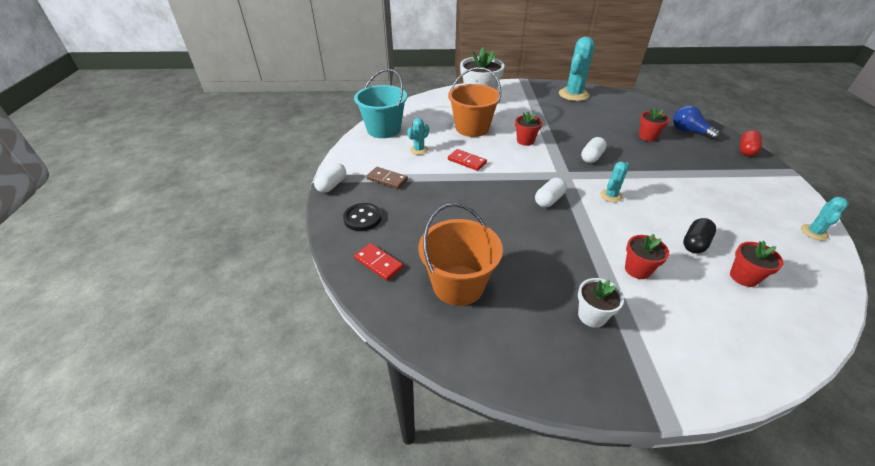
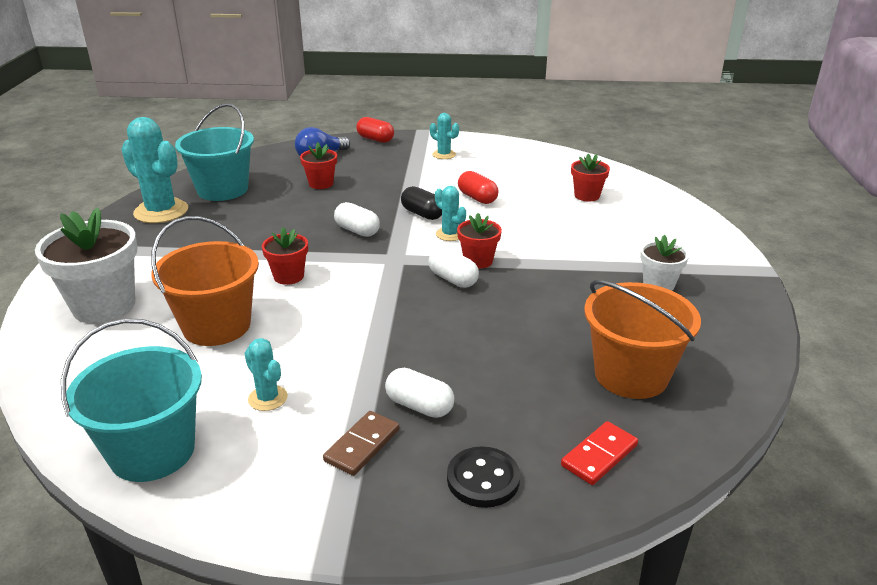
camera: 85 degrees left, 10 degrees down
white capsule [314,163,346,193] -> white capsule moved to [385,368,454,418]
red domino [448,149,487,171] -> none
red flower pot [625,234,669,279] -> red flower pot moved to [457,213,502,269]
black capsule [683,218,716,254] -> black capsule moved to [401,186,442,220]
turquoise cactus [801,197,848,240] -> turquoise cactus moved to [430,113,459,159]
none -> turquoise bucket [175,103,254,201]
none -> red capsule [458,171,499,204]

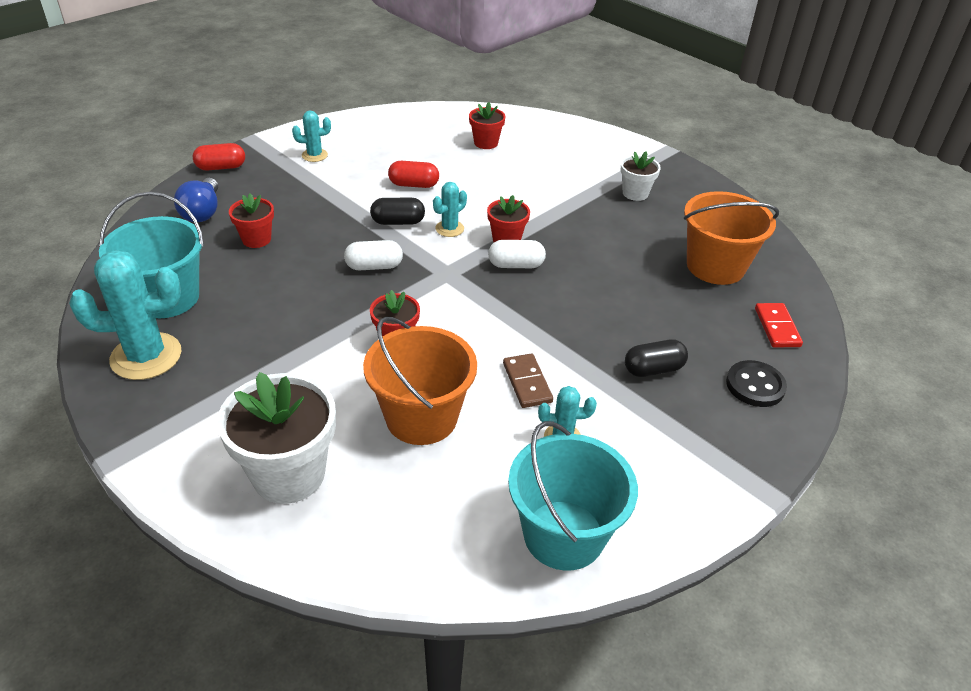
camera: 50 degrees left, 10 degrees up
brown domino [323,411,399,476] -> brown domino moved to [503,353,553,408]
white capsule [385,368,454,418] -> black capsule [625,339,688,377]
turquoise cactus [435,186,466,241] -> turquoise cactus turned 45 degrees counterclockwise [433,182,467,237]

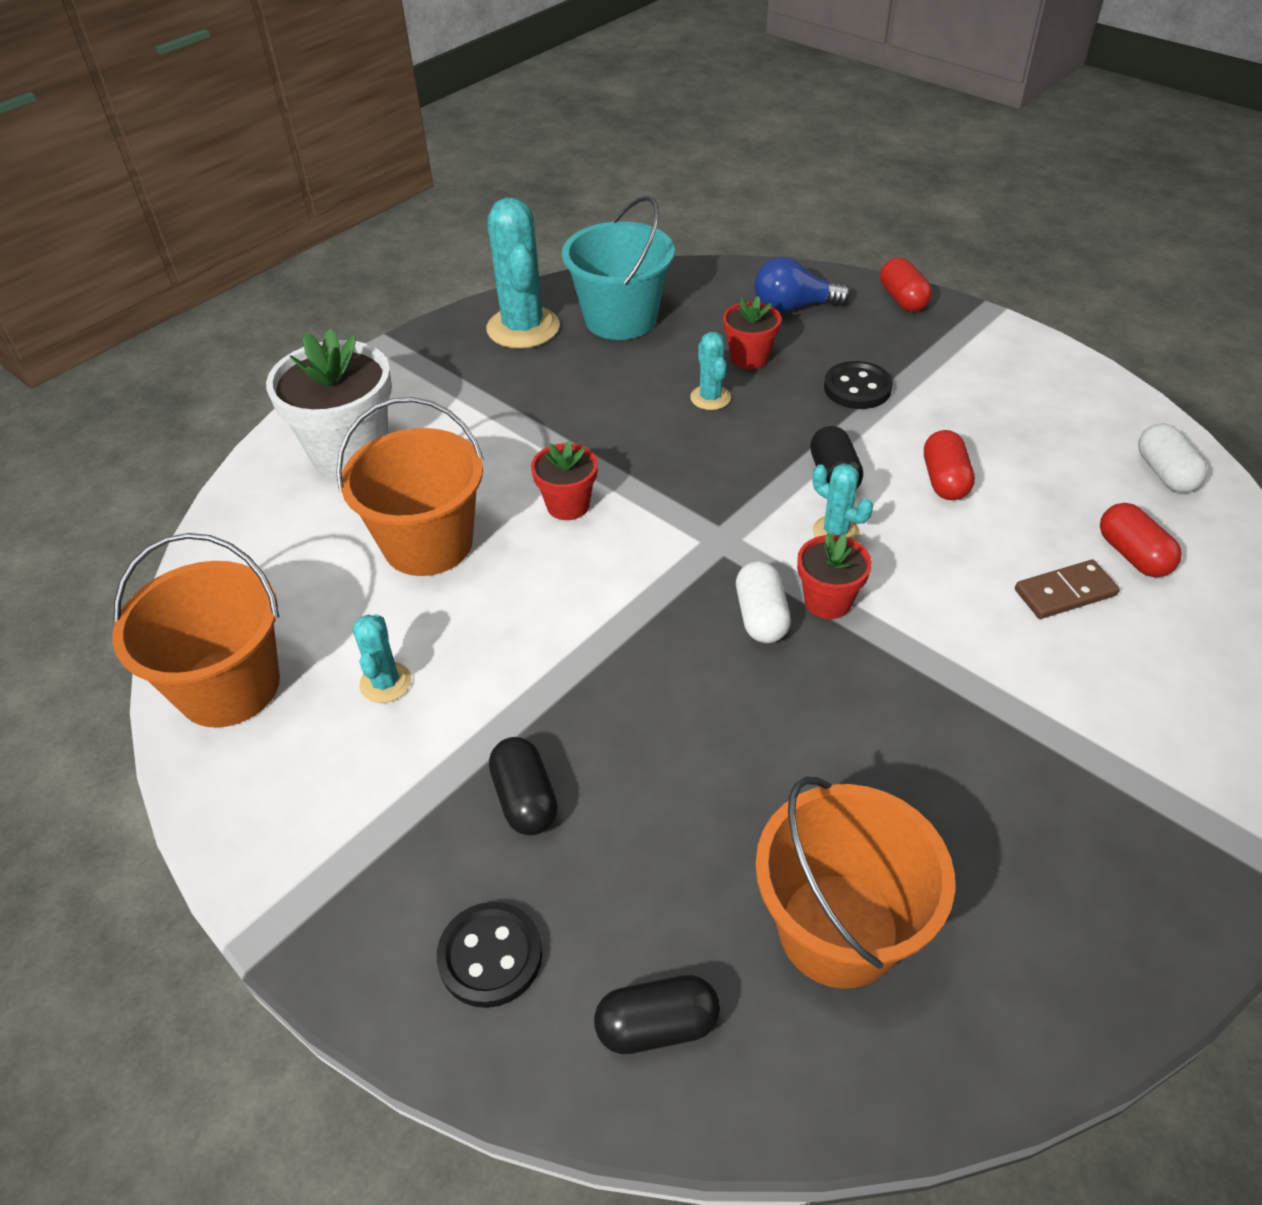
camera: 90 degrees right, 5 degrees up
turquoise cactus [292,111,331,162] -> turquoise cactus moved to [690,332,731,410]
white capsule [344,240,403,270] -> white capsule moved to [1138,423,1208,493]
red flower pot [469,102,506,149] -> red capsule [1100,503,1182,577]
brown domino [503,353,553,408] -> brown domino moved to [1015,560,1120,619]
turquoise bucket [508,421,638,571] -> orange bucket [112,533,280,728]
white flower pot [620,151,661,201] -> none
red domino [755,303,803,347] -> black capsule [594,975,720,1054]
none -> black button [824,361,893,409]

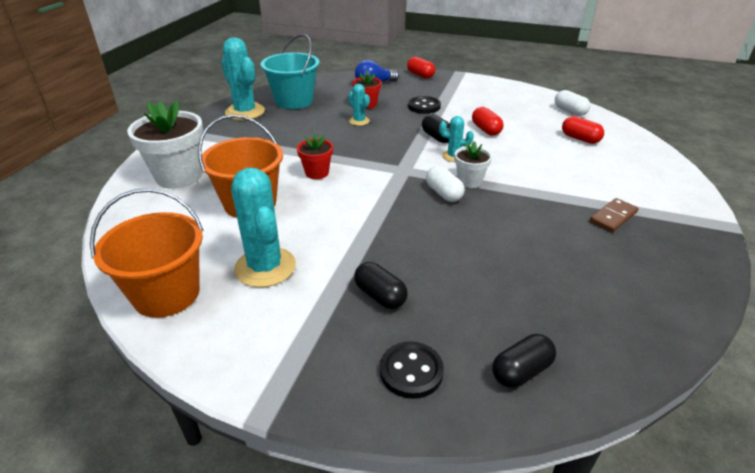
camera: 25 degrees left, 10 degrees down
turquoise cactus [353,614,411,703] -> turquoise cactus [231,168,296,288], size x1.95
orange bucket [755,777,955,989] -> none
red flower pot [797,533,872,619] -> white flower pot [454,141,492,188]
brown domino [1015,560,1120,619] -> brown domino moved to [590,198,639,232]

